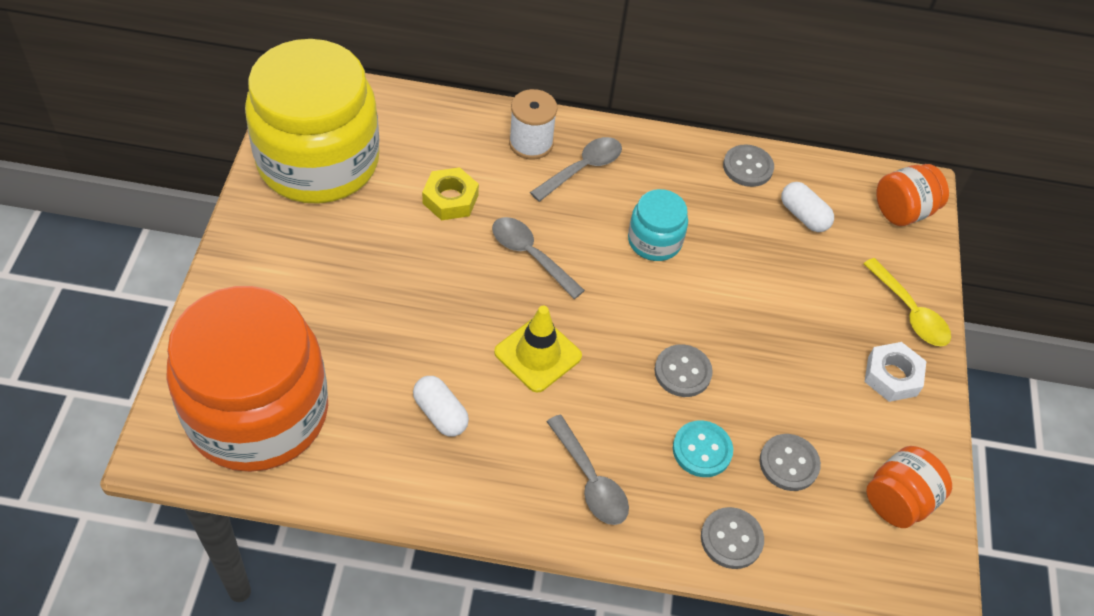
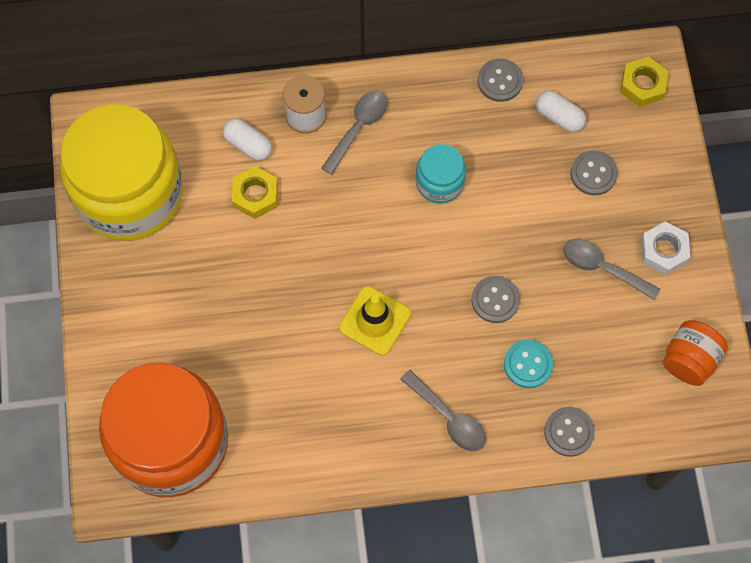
camera: 10 degrees left, 15 degrees up
white capsule [413,376,469,437] -> white capsule moved to [223,119,272,161]
grey spoon [492,217,585,299] -> grey spoon moved to [563,239,660,300]
grey button [759,434,821,491] -> grey button moved to [570,150,618,196]
yellow spoon [863,258,951,346] -> none
orange jar [876,164,949,226] -> yellow nut [620,57,668,107]

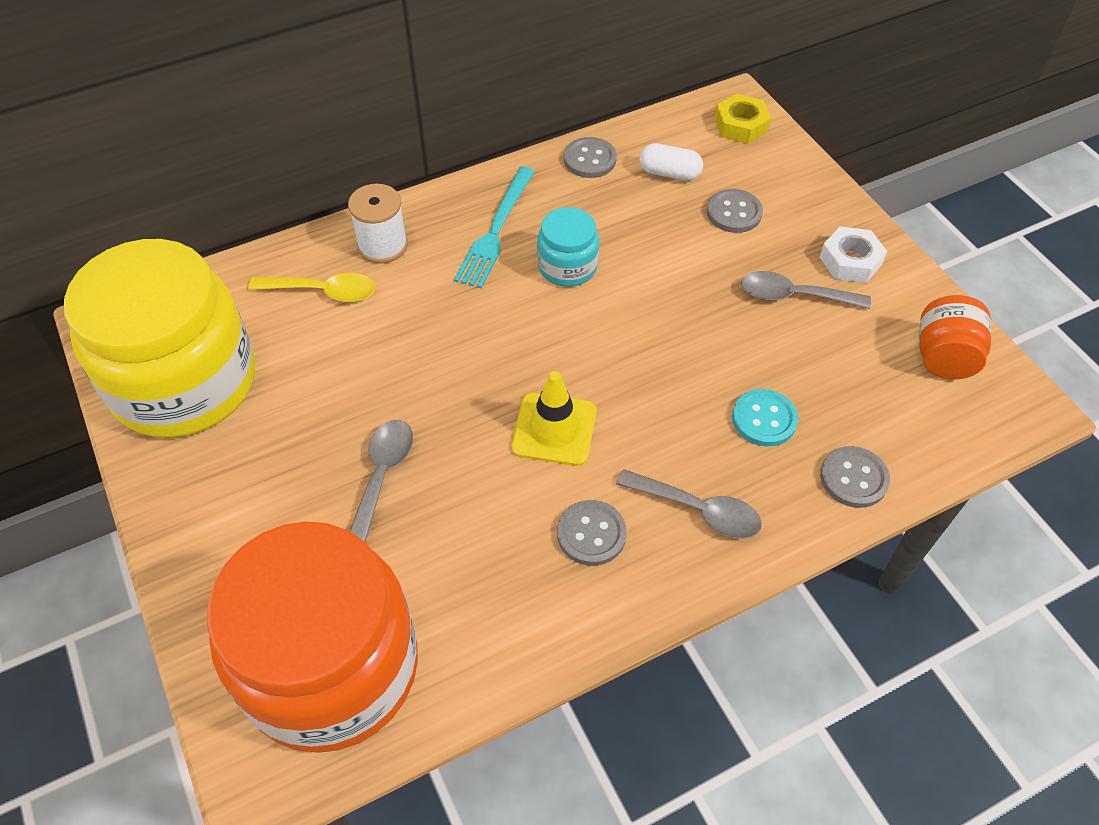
camera: 20 degrees left, 15 degrees down
white capsule [223,119,272,161] -> yellow spoon [248,273,376,302]
yellow nut [232,166,278,219] -> none
grey spoon [321,91,388,175] -> grey spoon moved to [350,420,413,542]
grey button [471,276,520,323] -> grey button moved to [557,500,627,566]
none -> turquoise fork [454,166,535,288]

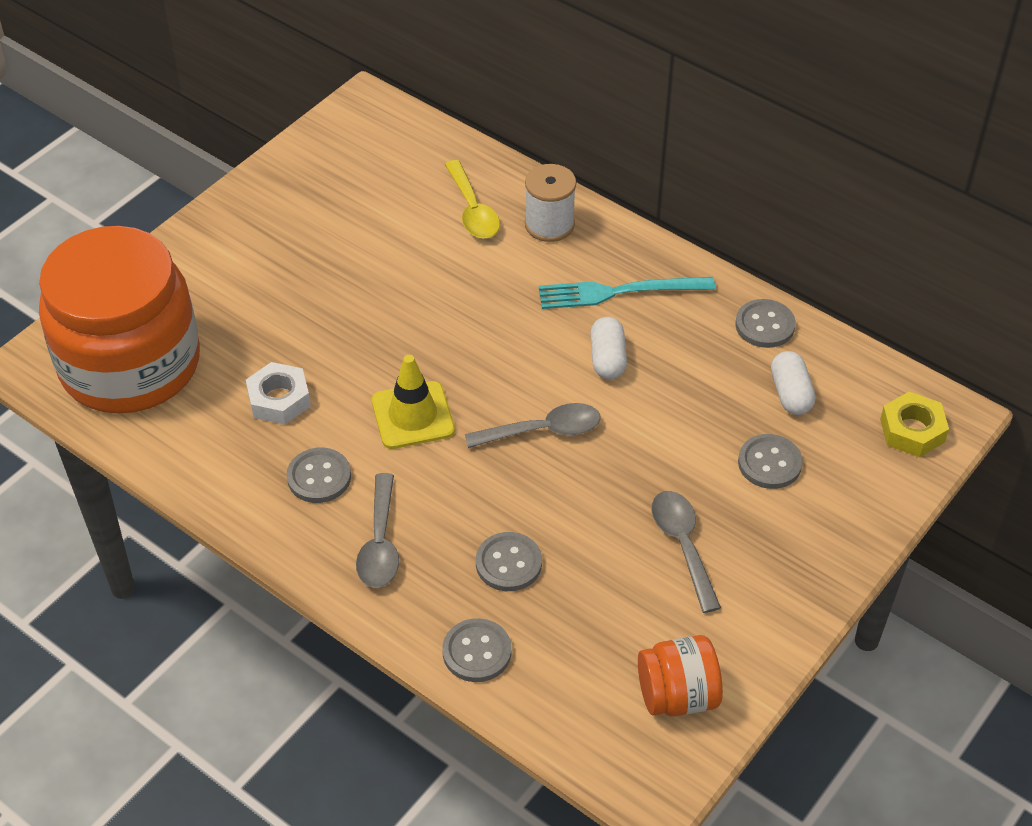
camera: 65 degrees right, 5 degrees down
yellow jar [64,239,255,438] -> none
grey spoon [350,420,413,542] -> grey spoon moved to [465,403,600,448]
turquoise jar [537,207,599,287] -> white capsule [590,317,627,379]
turquoise button [732,389,798,446] -> grey button [476,532,542,591]
white nut [820,226,887,283] -> white nut moved to [246,362,311,425]

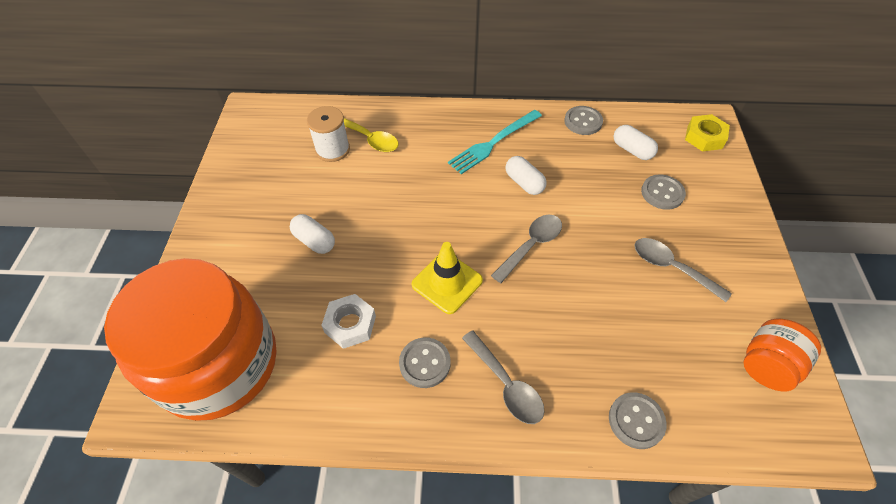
camera: 35 degrees left, 5 degrees up
grey button [476,532,542,591] -> none
white spool [525,164,576,242] -> white spool moved to [307,106,350,162]
none -> white capsule [290,214,335,254]

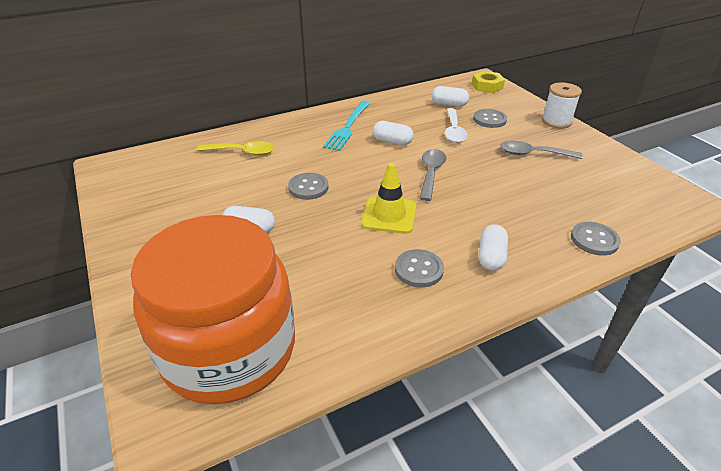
camera: 30 degrees left, 15 degrees down
white spool [307,106,350,162] -> white spool moved to [542,82,582,129]
white nut [321,294,376,349] -> none
grey spoon [462,331,544,424] -> white capsule [479,224,508,271]
grey button [564,106,603,135] -> grey button moved to [288,173,328,200]
orange jar [743,319,821,391] -> none
none -> white spoon [445,108,467,143]

